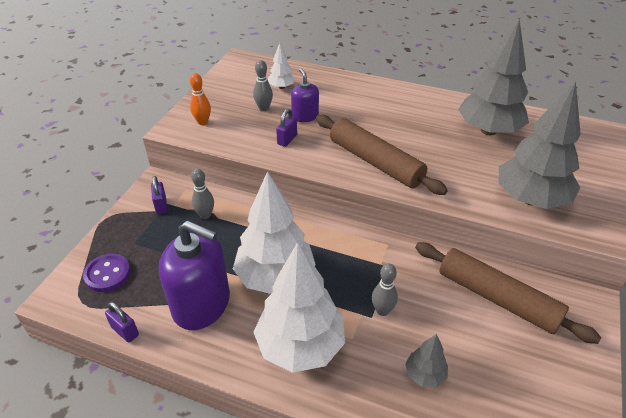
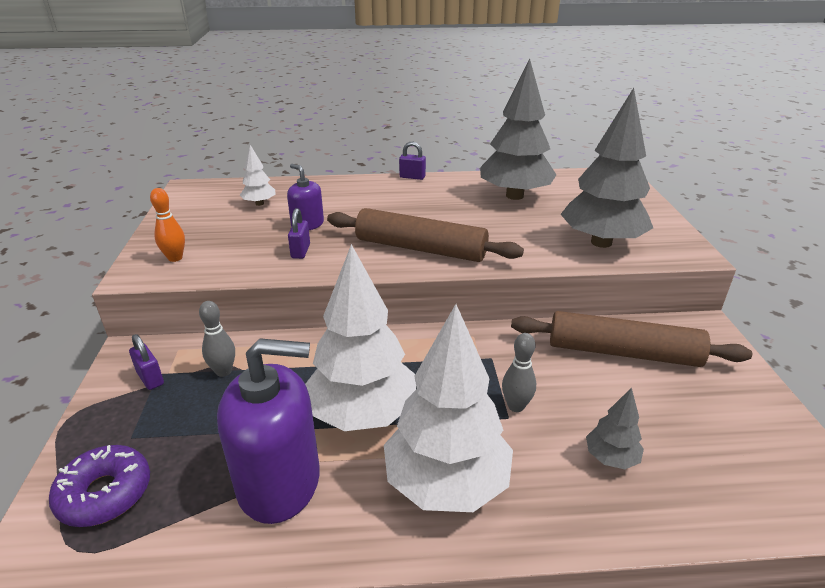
camera: 25 degrees left, 10 degrees down
purple button [83,254,130,292] -> purple donut [49,445,150,527]
purple padlock [105,302,139,343] -> purple padlock moved to [399,141,426,180]
grey bowling pin [253,60,273,111] -> none

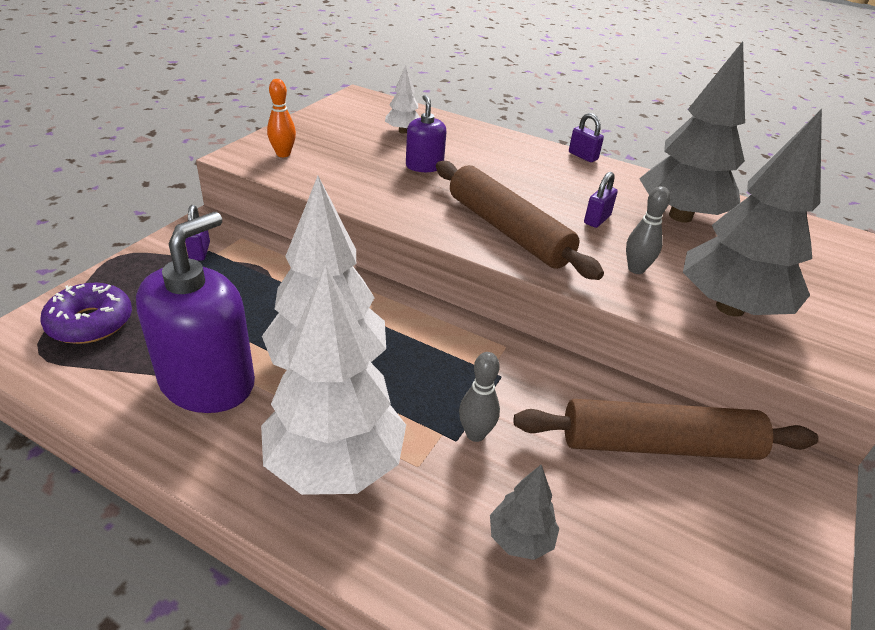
camera: 30 degrees right, 5 degrees up
grey bowling pin [199,301,235,377] -> grey bowling pin moved to [626,186,670,274]
purple soap dispenser [217,338,320,524] -> purple soap dispenser turned 90 degrees counterclockwise [136,212,255,413]
purple padlock [288,208,310,259] -> purple padlock moved to [584,172,618,228]
brown rolling pin [511,311,752,367] -> brown rolling pin turned 45 degrees counterclockwise [514,399,819,460]

